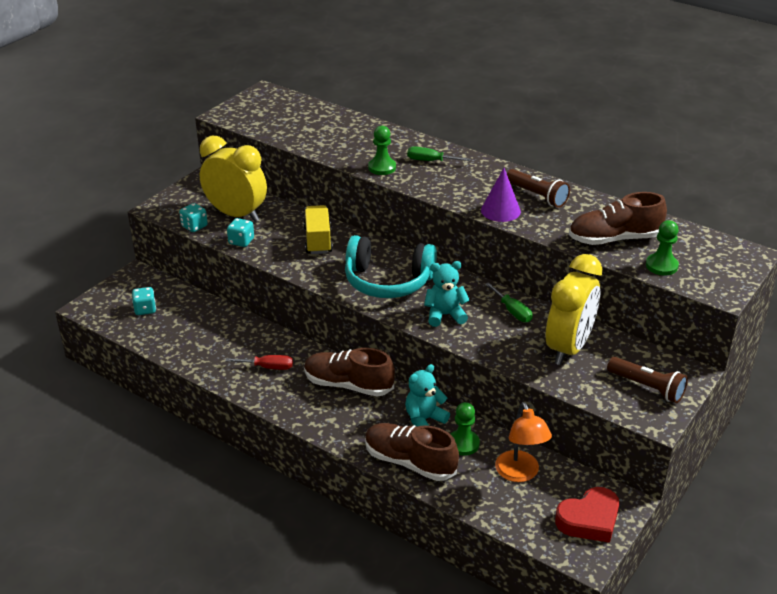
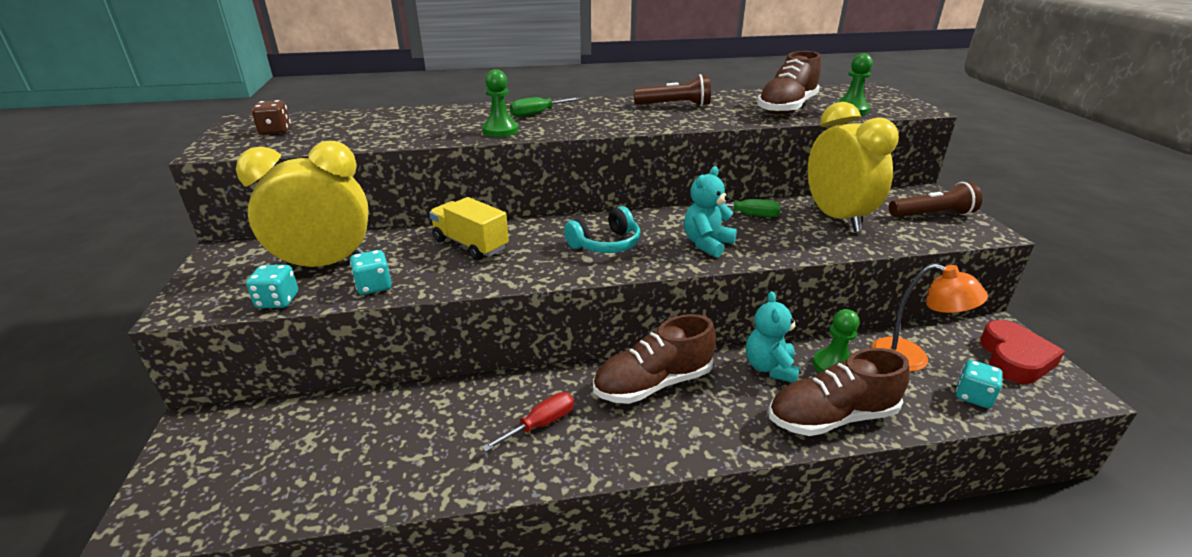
camera: 45 degrees left, 5 degrees down
turquoise dice [132,287,156,315] -> turquoise dice moved to [956,360,1003,408]
turquoise headphones [345,235,437,298] -> turquoise headphones [564,206,640,253], size x0.60
purple cone [481,168,521,222] -> none
none -> brown dice [251,100,291,134]

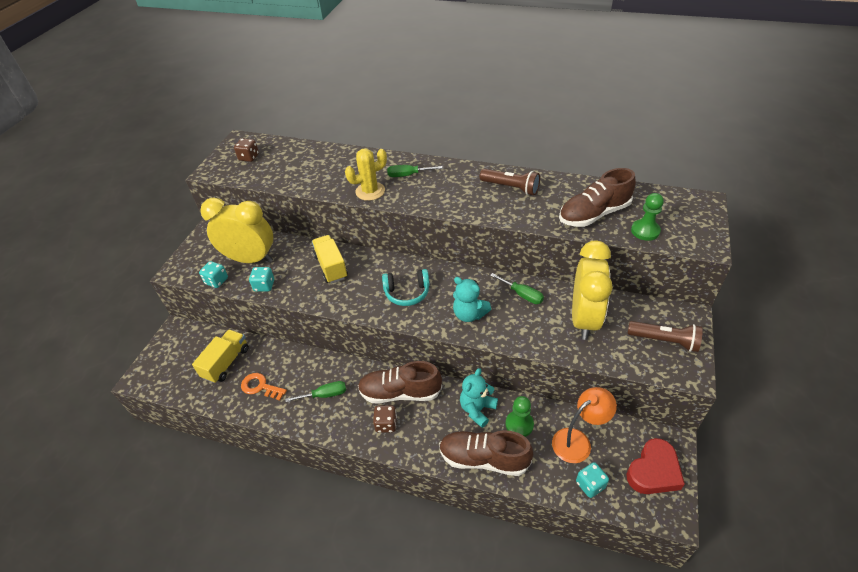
camera: 30 degrees right, 15 degrees up
green pawn [482,69,518,137] -> yellow cactus [345,148,387,201]
red screwdriver [482,392,574,452] -> green screwdriver [285,381,346,402]
turquoise teddy bear [684,166,737,258] -> turquoise teddy bear turned 120 degrees counterclockwise [453,277,491,322]
orange lamp [871,264,988,372] -> orange lamp turned 90 degrees counterclockwise [552,387,617,463]
none -> yellow truck [192,329,249,383]
none -> orange key [241,373,287,401]
none -> brown dice [373,405,397,433]

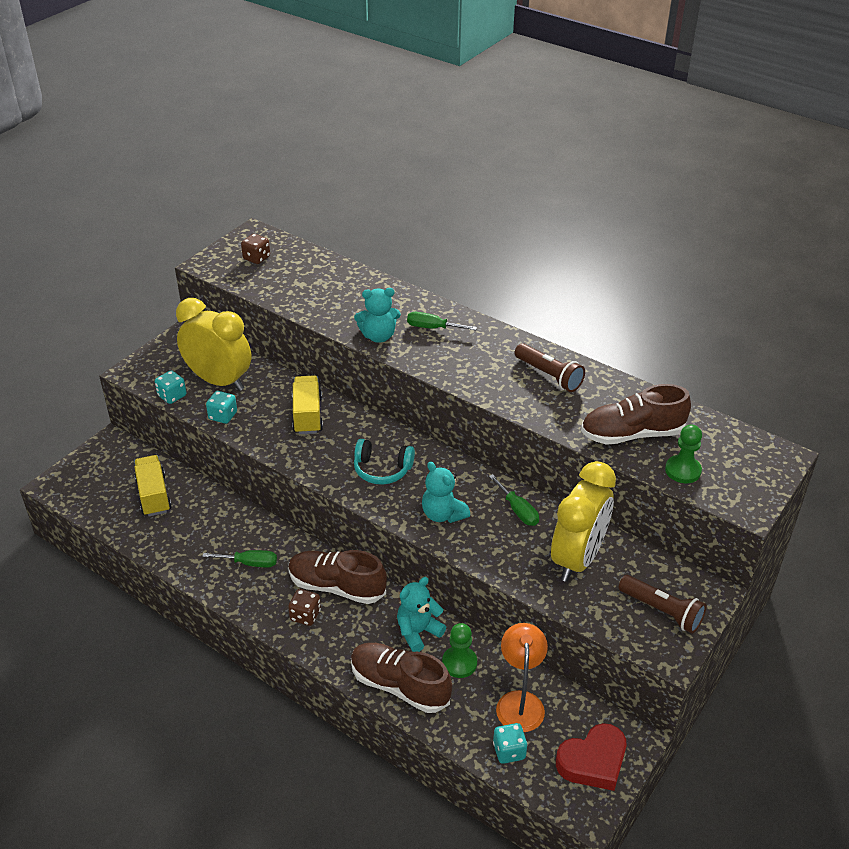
camera: 15 degrees right, 5 degrees down
yellow truck [192,329,249,383] -> yellow truck turned 60 degrees counterclockwise [134,455,172,517]
orange key [241,373,287,401] -> none
yellow cactus [345,148,387,201] -> turquoise teddy bear [354,288,401,343]
orange lamp [552,387,617,463] -> orange lamp turned 75 degrees counterclockwise [496,623,548,732]

